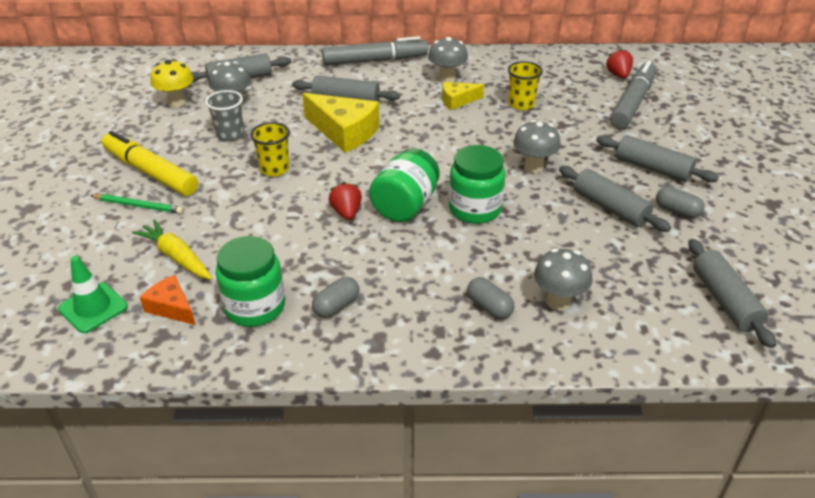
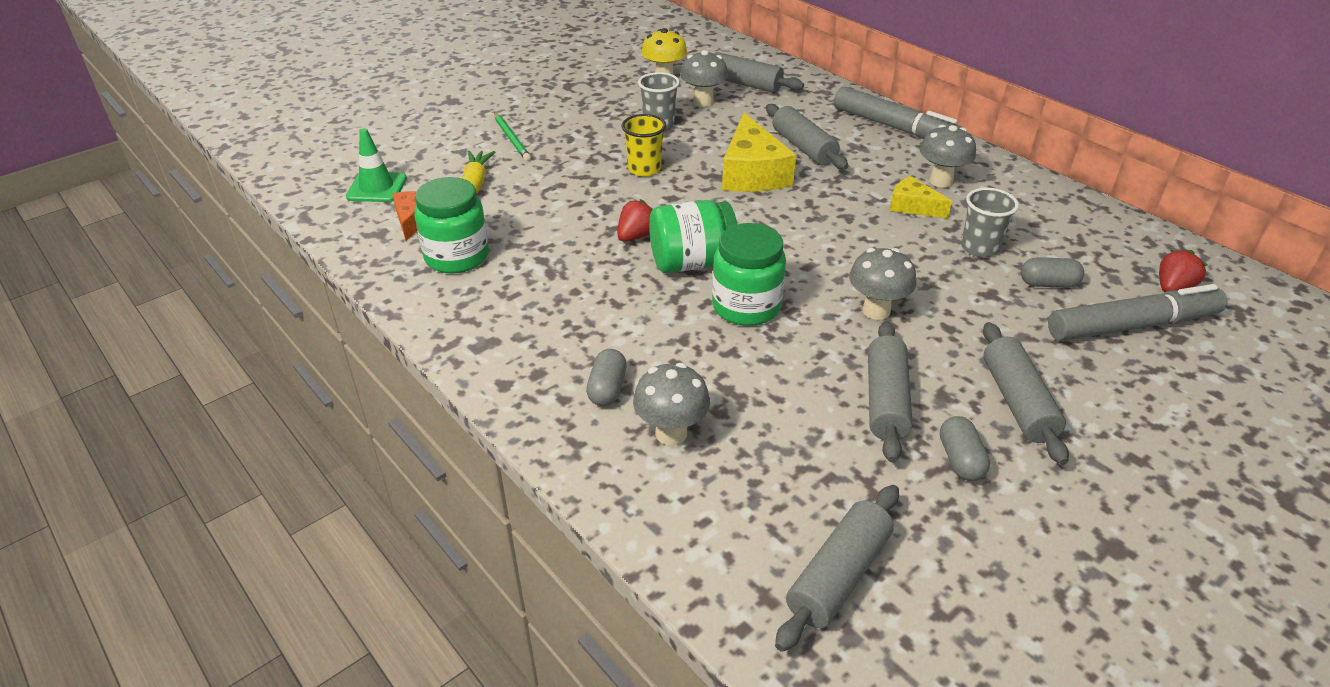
camera: 50 degrees right, 0 degrees up
yellow marker [102,131,198,196] -> none
grey capsule [312,277,359,318] -> grey capsule moved to [1021,257,1084,288]
yellow cup [508,61,543,110] -> grey cup [961,188,1019,257]

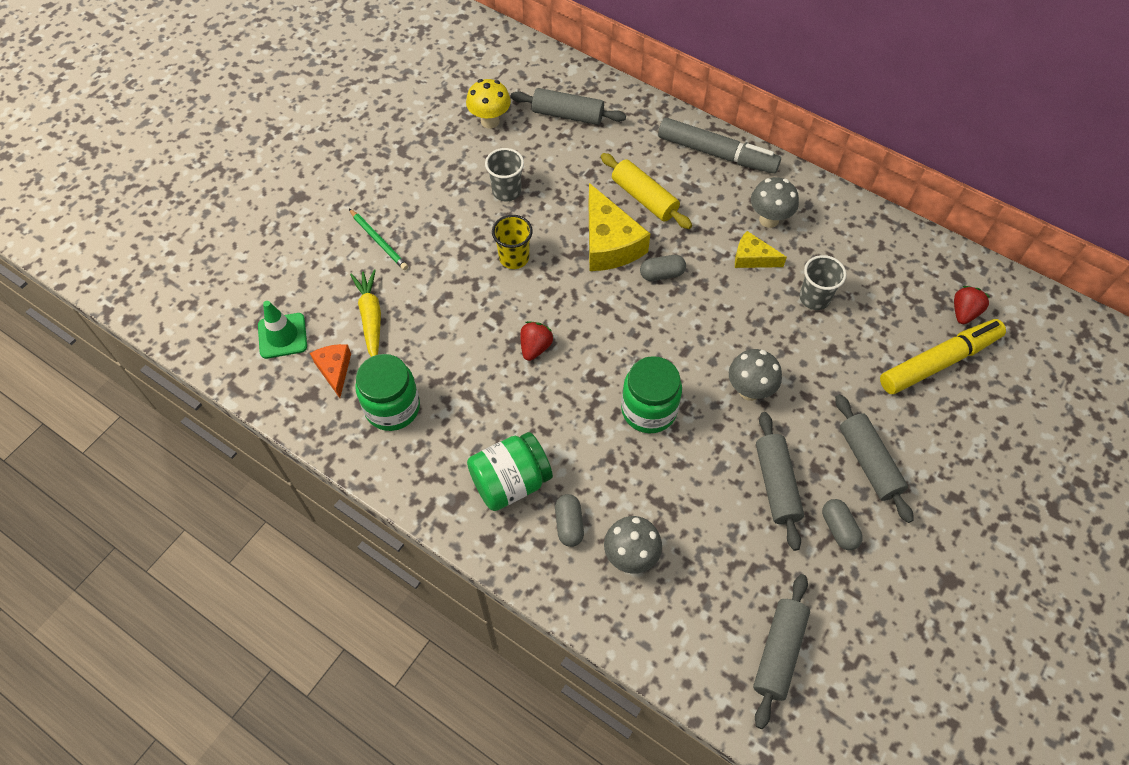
camera: 15 degrees left, 20 degrees up
green jar [649,200,737,273] -> green jar moved to [467,432,553,511]
grey mushroom [680,50,728,107] -> none
grey rolling pin [766,104,849,169] -> yellow rolling pin [601,153,692,229]
grey capsule [1021,257,1084,288] -> grey capsule moved to [640,255,686,281]
grey marker [1048,284,1227,341] -> yellow marker [880,319,1006,394]

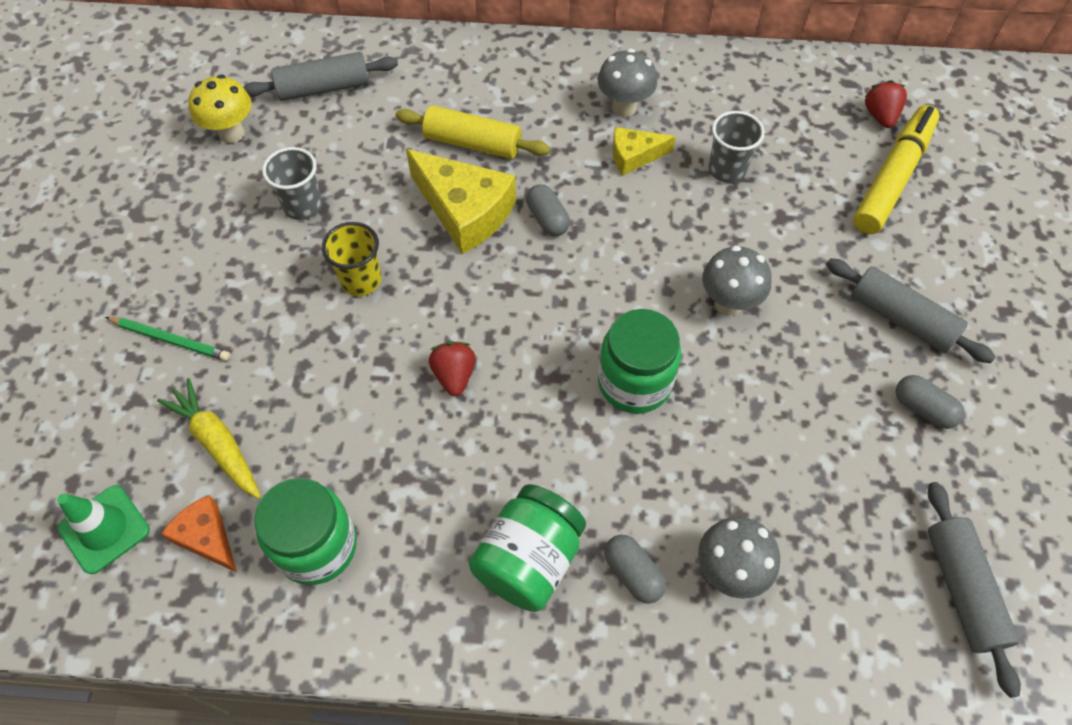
camera: 30 degrees left, 0 degrees up
grey capsule [640,255,686,281] -> grey capsule turned 75 degrees counterclockwise [526,184,570,236]
grey marker [658,118,781,174] -> none
grey rolling pin [756,412,804,551] -> none

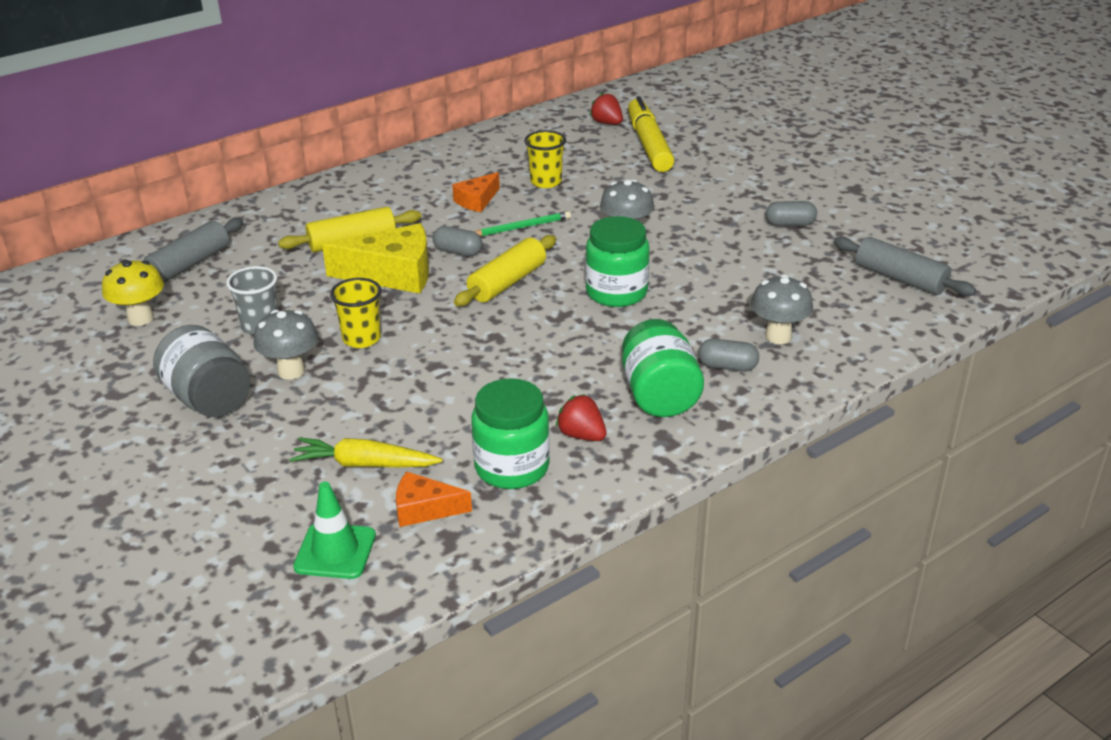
camera: 40 degrees left, 25 degrees down
green pencil [105,317,231,361] -> green pencil moved to [474,211,571,236]
red strawberry [429,342,476,396] -> red strawberry moved to [556,394,607,441]
grey mushroom [598,49,657,117] -> grey mushroom moved to [254,310,318,380]
yellow cheese [612,127,676,176] -> orange cheese [452,172,500,212]
grey cup [708,111,765,183] -> yellow cup [524,130,566,188]
grey rolling pin [826,258,995,363] -> none
none -> grey jar [153,325,251,417]
none -> yellow rolling pin [454,235,556,306]

